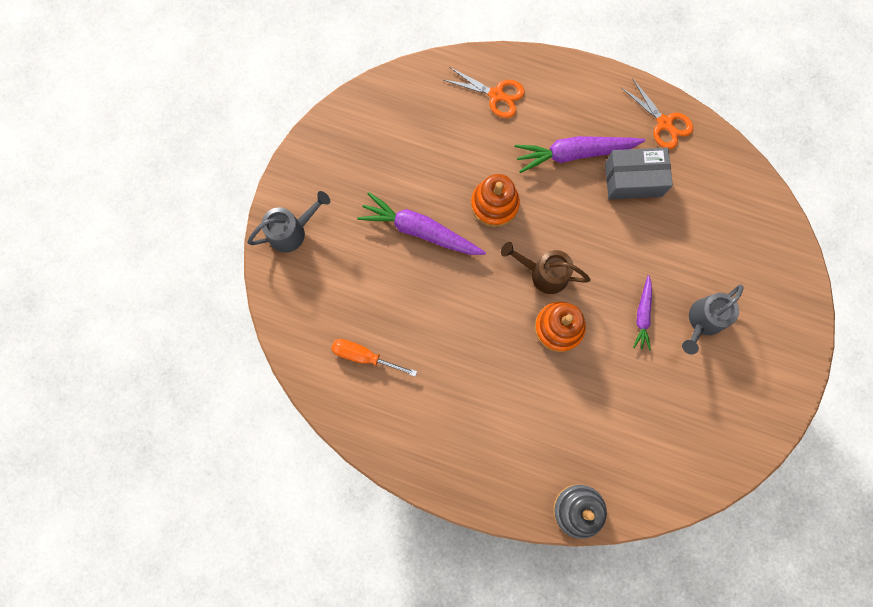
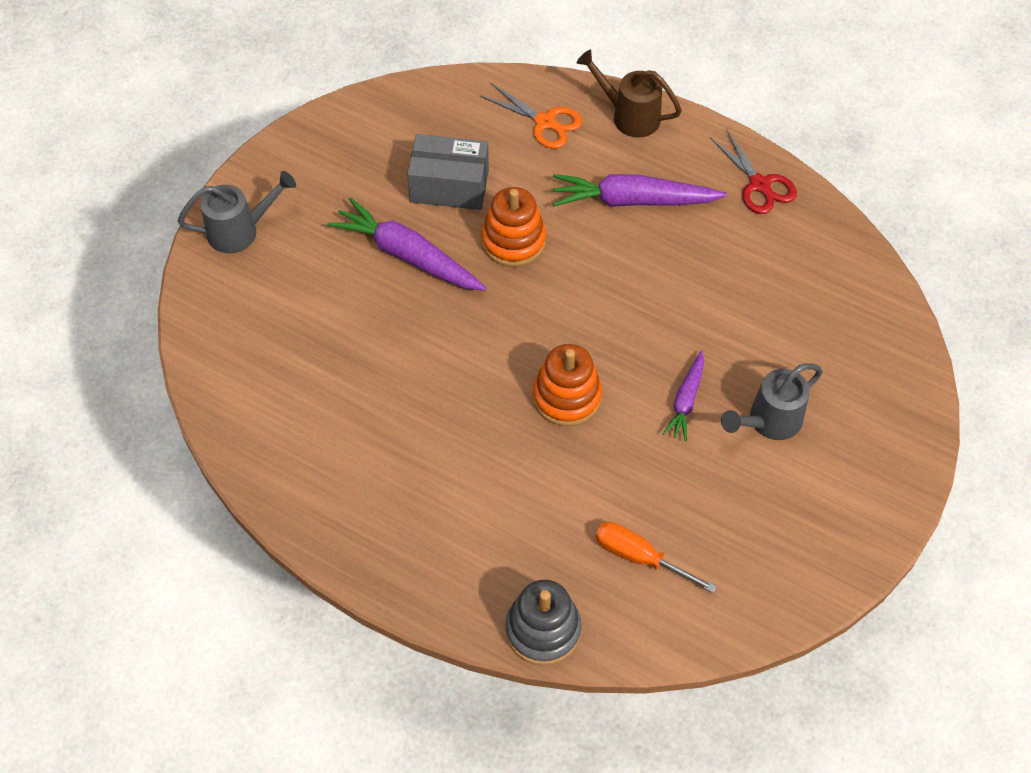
camera: 10 degrees right, 20 degrees down
orange screwdriver [331,339,417,377] -> orange screwdriver moved to [595,522,717,593]
brown watering can [501,242,591,294] -> brown watering can moved to [576,50,682,138]
grey box [605,148,673,200] -> grey box moved to [407,134,489,210]
orange scissors [621,78,693,149] -> red scissors [710,129,797,214]

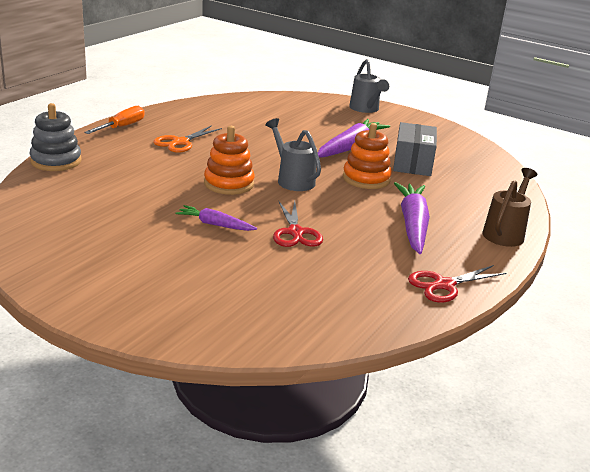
camera: 90 degrees right, 30 degrees down
orange scissors [480,83,582,149] -> orange scissors moved to [153,125,222,153]
orange screwdriver [595,522,717,593] -> orange screwdriver moved to [84,106,144,134]
grey watering can [721,363,823,440] -> grey watering can moved to [265,118,321,191]
none -> red scissors [273,201,323,247]

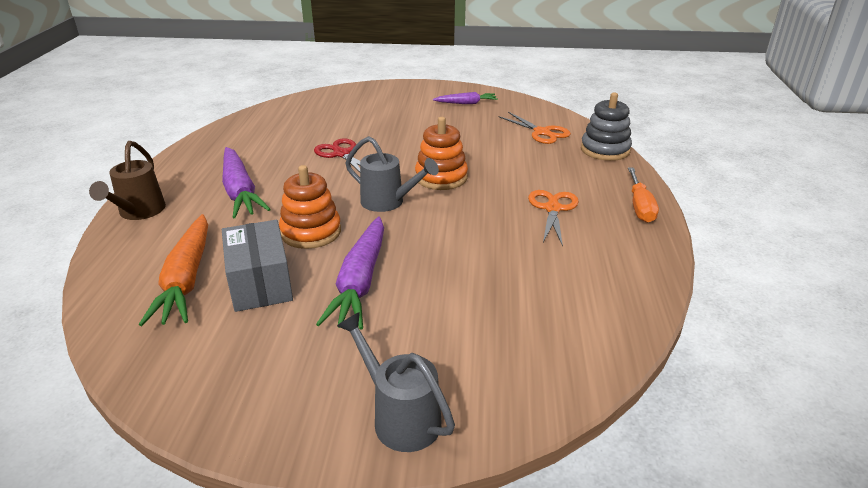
camera: 155 degrees right, 5 degrees up
purple carrot [176,205,257,231] -> purple carrot moved to [433,92,498,104]
red scissors [408,265,506,303] -> none
none -> orange carrot [139,214,208,326]
none -> orange scissors [498,112,571,144]

